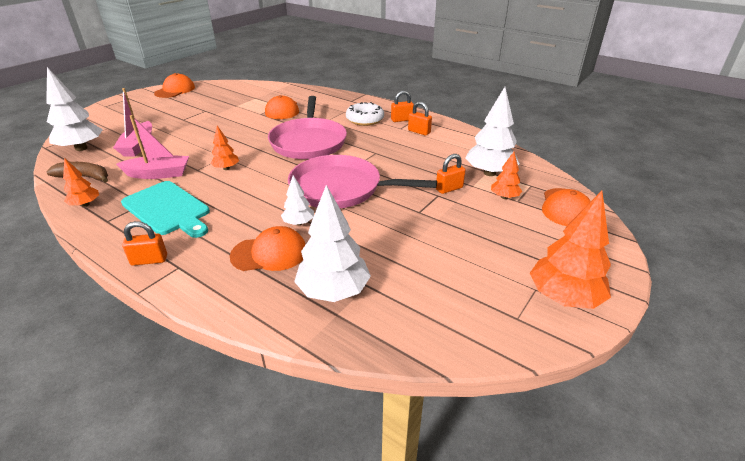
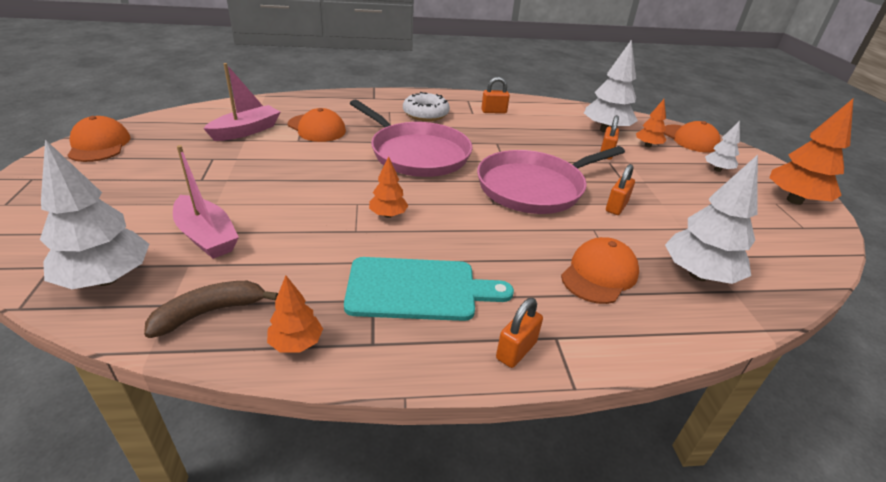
camera: 45 degrees left, 0 degrees up
pink boat [116,115,189,179] -> pink boat moved to [203,63,280,141]
white tree [281,175,314,226] -> white tree moved to [705,121,740,172]
orange padlock [391,91,414,122] -> orange padlock moved to [606,164,635,215]

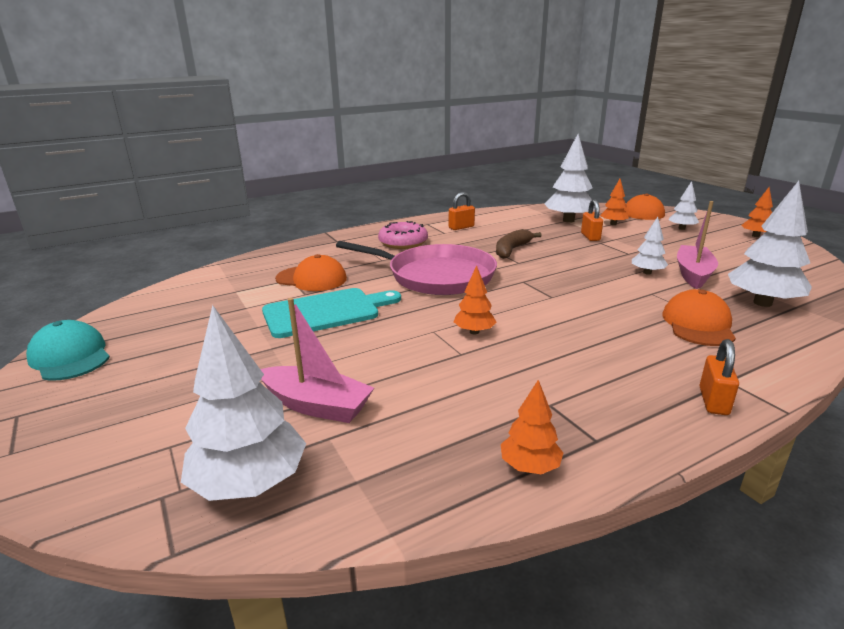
camera: 20 degrees left, 10 degrees down
orange cap [67,116,130,162] -> turquoise cap [26,320,110,381]
brown banana [144,281,278,338] -> brown banana moved to [496,229,542,259]
pink boat [203,63,280,141] -> pink boat moved to [677,201,718,289]
turquoise cutting board [344,257,514,321] -> turquoise cutting board moved to [262,288,401,338]
white donut [403,92,450,121] -> pink donut [378,221,428,249]
pink pan [477,146,625,214] -> none
orange padlock [606,164,635,215] -> white tree [632,217,668,275]
orange tree [769,99,853,205] -> orange tree [742,187,773,237], size x0.54

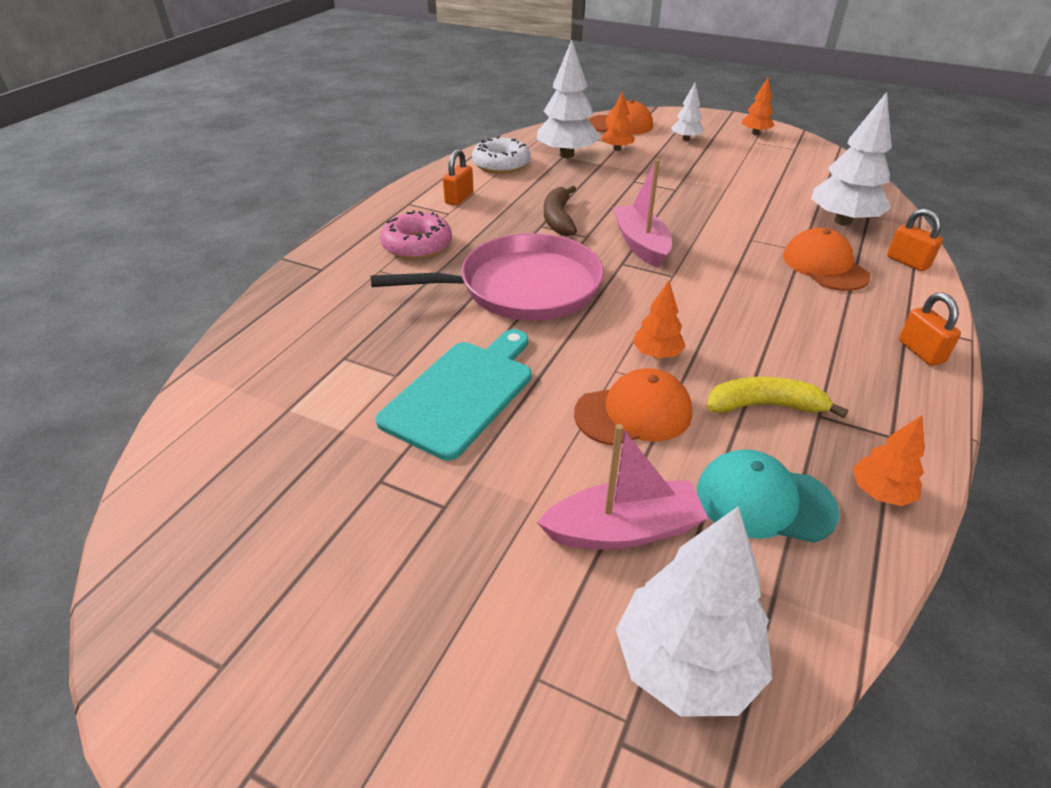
camera: 35 degrees left, 15 degrees up
turquoise cap [26,320,110,381] -> turquoise cap moved to [697,449,839,543]
orange cap [275,254,347,291] -> orange cap moved to [574,368,692,446]
orange padlock [581,199,603,241] -> orange padlock moved to [887,209,943,271]
white tree [632,217,668,275] -> none
pink boat [677,201,718,289] -> pink boat moved to [613,159,672,268]
none -> white donut [472,136,531,174]
none -> yellow banana [707,377,848,418]

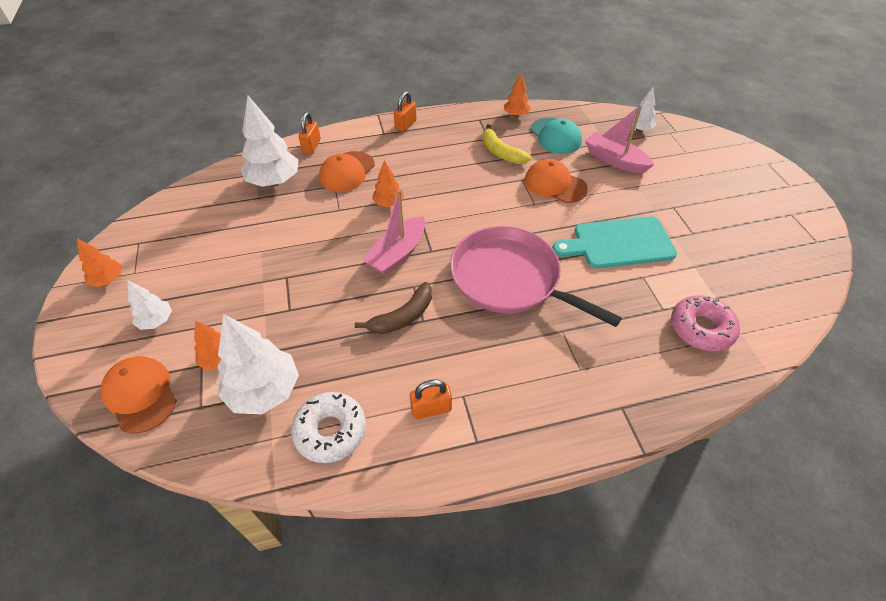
camera: 130 degrees left, 10 degrees up
pink donut [380,210,452,259] -> pink donut moved to [671,295,740,351]
white tree [616,506,772,717] -> white tree [632,87,656,131], size x0.54
orange tree [632,280,686,358] -> orange tree moved to [372,160,404,207]

